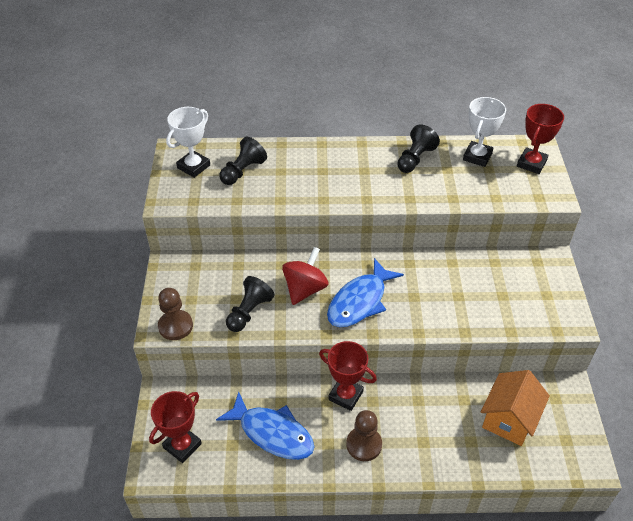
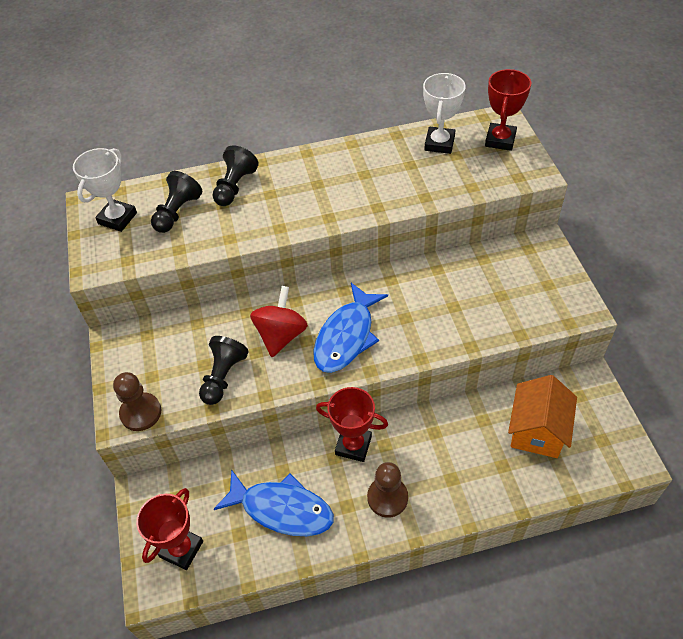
camera: 10 degrees left, 5 degrees up
black pawn [397,125,440,173] -> black pawn moved to [213,145,259,206]

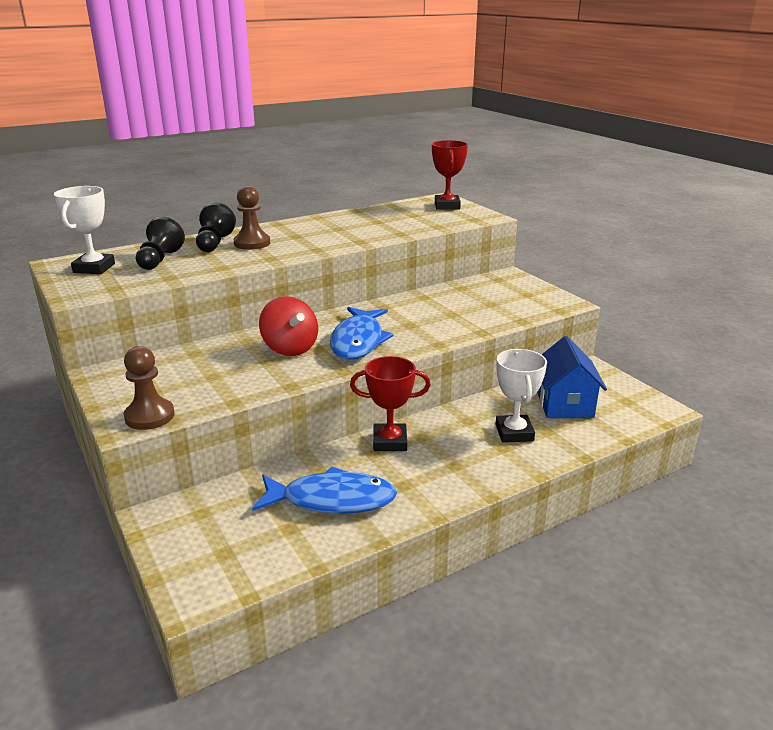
camera: 20 degrees left, 25 degrees down
red trophy [136,488,203,570] -> none
black pawn [199,336,249,405] -> none
red spinning top [250,286,308,357] -> red spinning top turned 150 degrees clockwise [259,296,318,356]
brown pawn [367,462,408,518] -> brown pawn moved to [234,186,270,250]
white trophy [423,73,466,154] -> white trophy moved to [495,349,547,443]
orange house [508,375,577,458] -> blue house [537,336,607,418]

